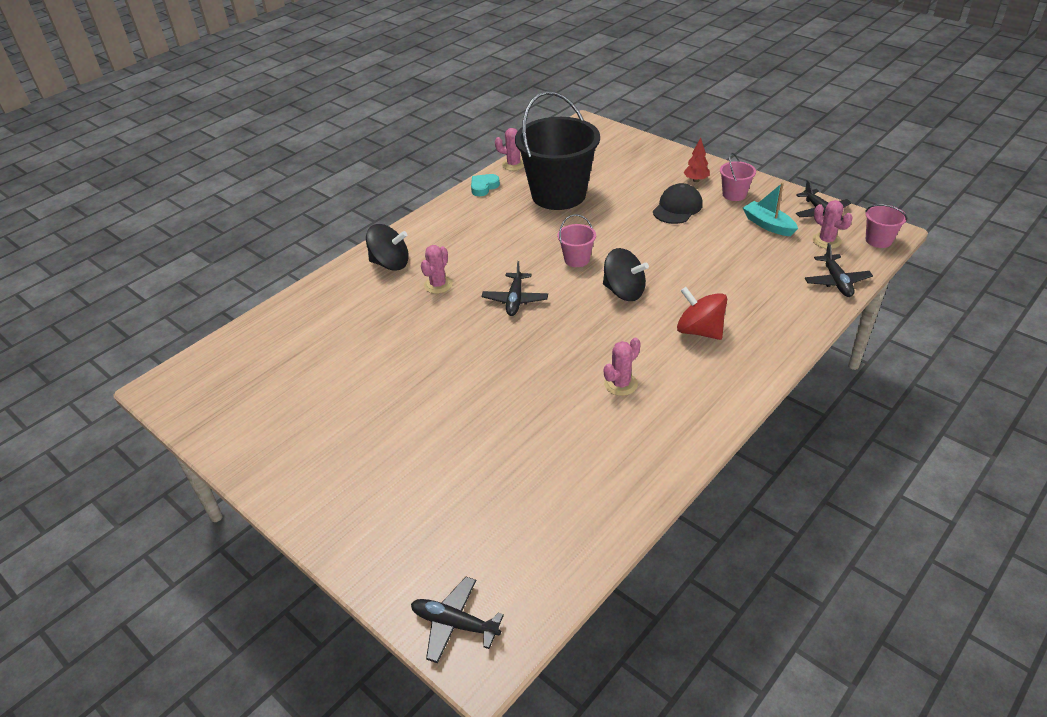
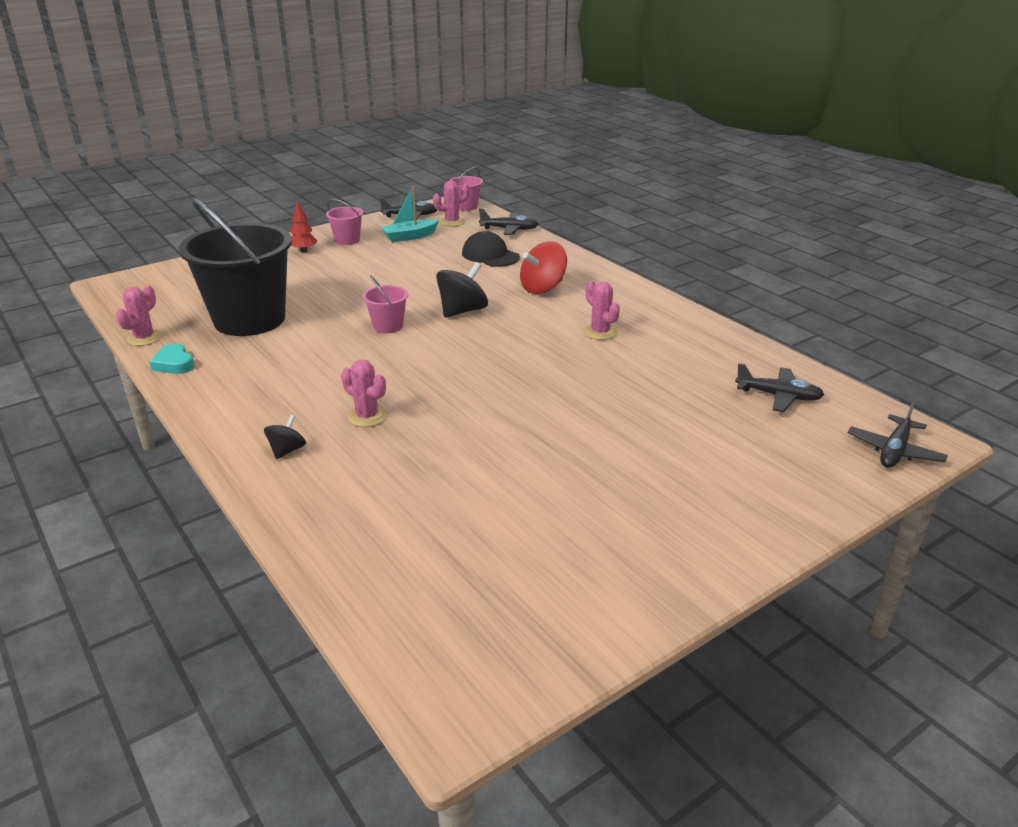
camera: 80 degrees left, 10 degrees down
black spinning top [366,224,409,271] -> black spinning top [264,415,306,459], size x0.56
black plane [482,261,548,316] -> black plane moved to [735,363,824,412]
black cap [653,183,703,224] -> black cap moved to [462,231,520,267]

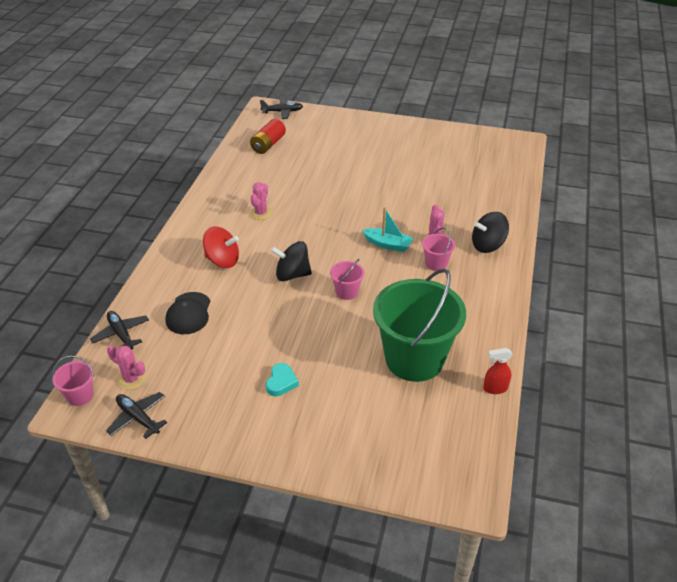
camera: 130 degrees left, 10 degrees up
pink cactus [116,285,162,346] -> red spray bottle [483,348,512,394]
turquoise heart [149,343,194,374] -> turquoise heart moved to [266,363,299,396]
black bucket [179,197,292,336] -> green bucket [373,268,466,382]
black spinning top [264,415,306,459] -> black spinning top [472,212,509,253], size x1.78
red tree [290,201,317,252] -> none
pink bucket [326,199,363,245] -> pink bucket moved to [422,228,455,271]
turquoise boat [381,186,439,242] -> turquoise boat moved to [362,207,414,252]
black plane [735,363,824,412] -> red battery [250,119,286,154]

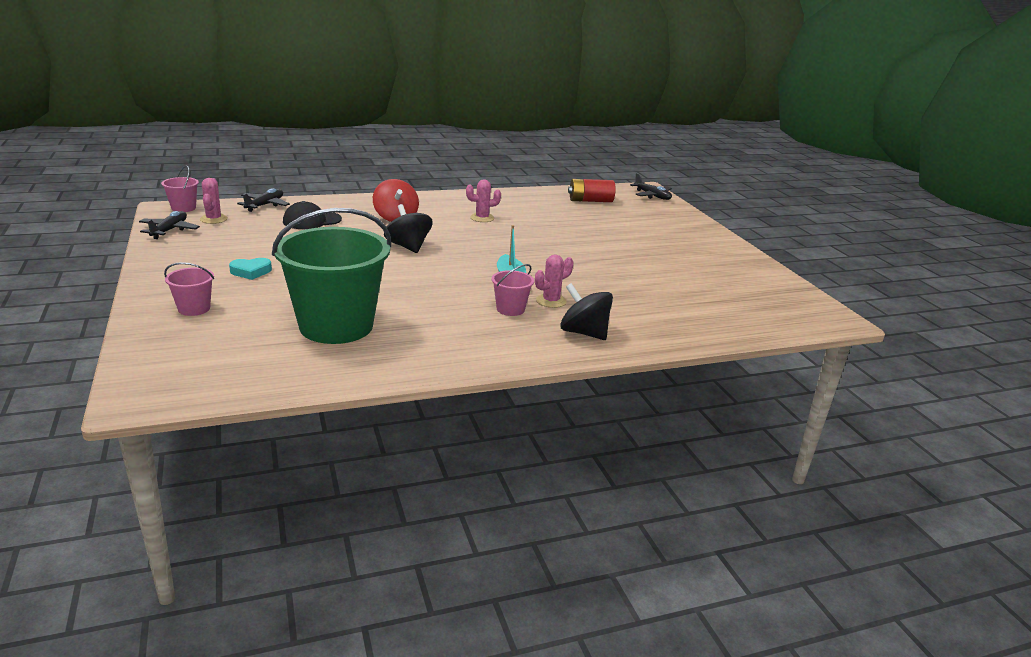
camera: 55 degrees right, 15 degrees down
pink bucket [330,259,364,300] -> pink bucket moved to [164,262,214,316]
red spray bottle [483,348,512,394] -> none

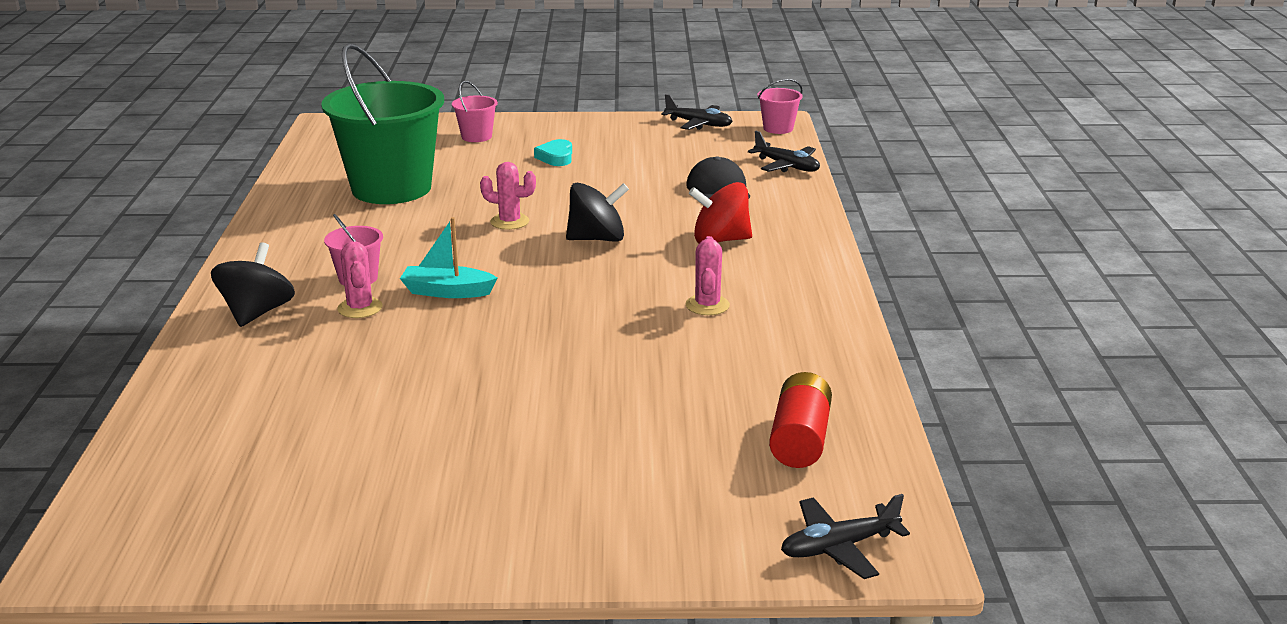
camera: 110 degrees right, 0 degrees up
pink cactus [200,178,228,224] -> pink cactus moved to [480,162,536,230]
black spinning top [560,283,613,340] -> black spinning top turned 45 degrees counterclockwise [211,242,295,327]

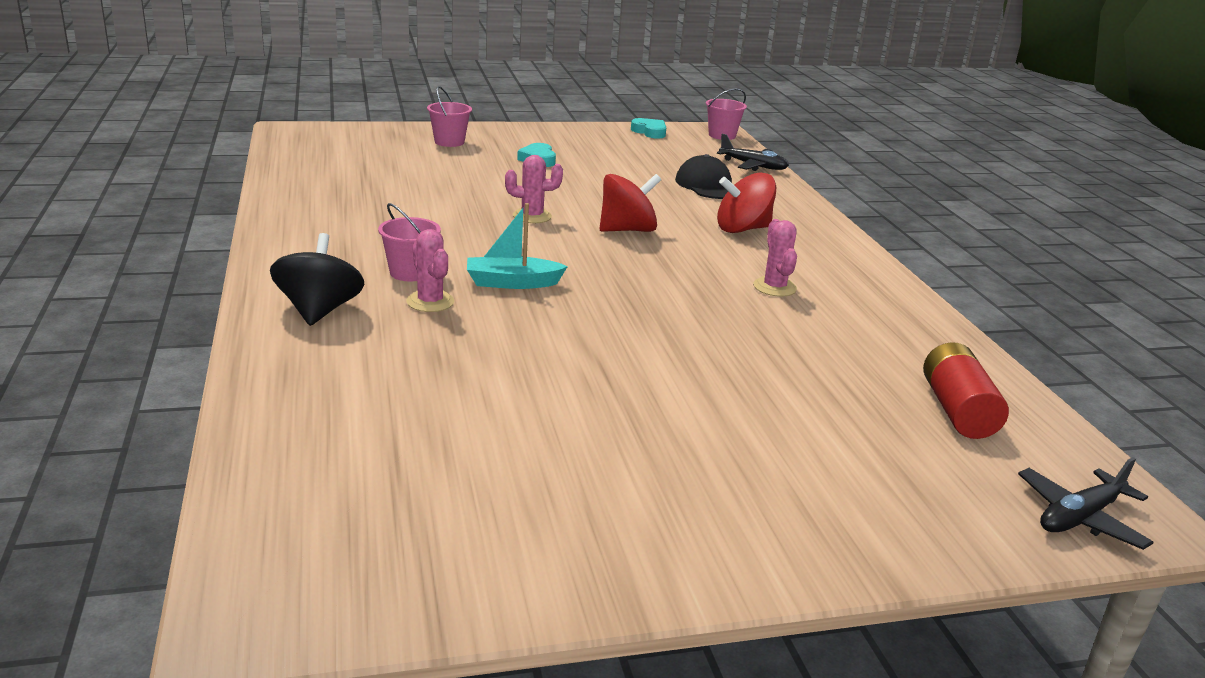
camera: 15 degrees left, 0 degrees up
green bucket [321,43,444,204] -> none
black spinning top [566,183,629,242] -> red spinning top [600,174,661,232]
black plane [661,94,733,130] -> turquoise heart [631,118,666,139]

